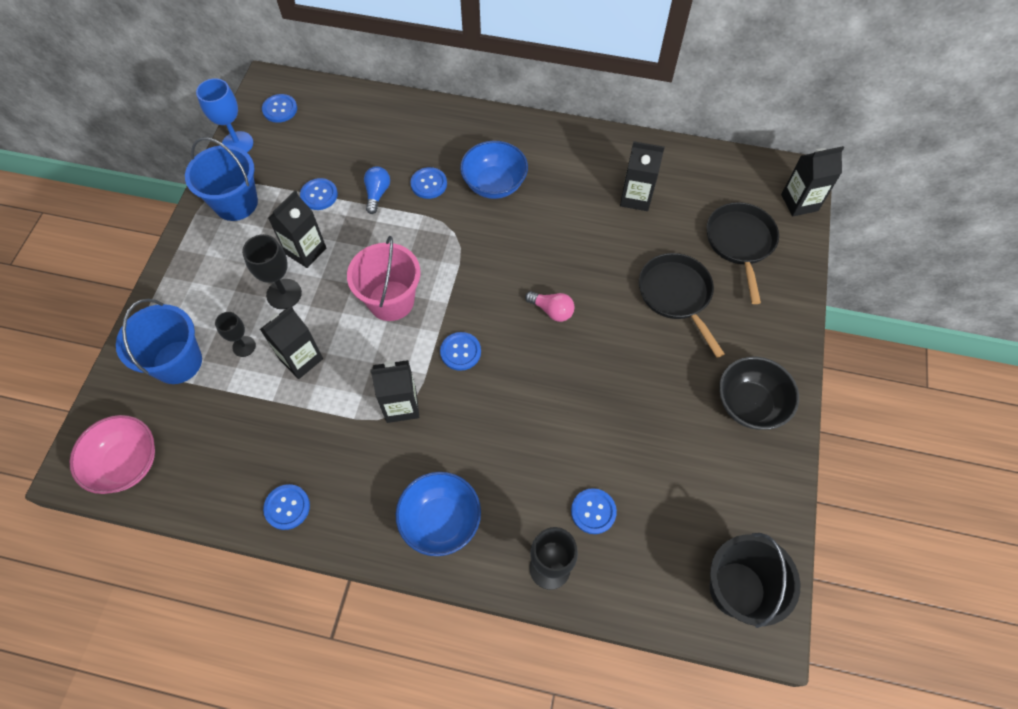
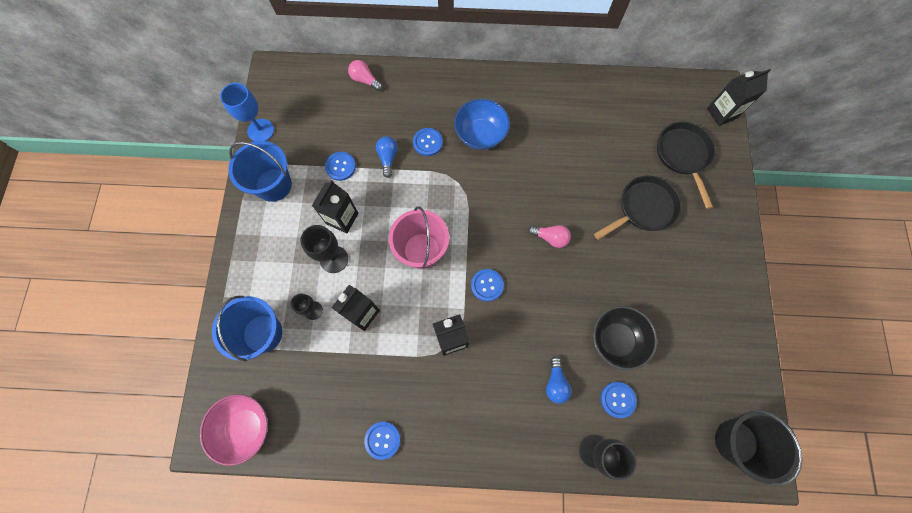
camera: 10 degrees left, 10 degrees up
blue button [262,94,297,123] -> none
blue bowl [396,472,481,556] -> none
black carton [620,141,665,211] -> none
black pan [639,253,724,358] -> black pan turned 90 degrees clockwise [594,176,681,240]
black bowl [719,357,799,430] -> black bowl moved to [593,306,657,370]
none -> pink light bulb [348,60,383,91]
none -> blue light bulb [546,356,572,404]

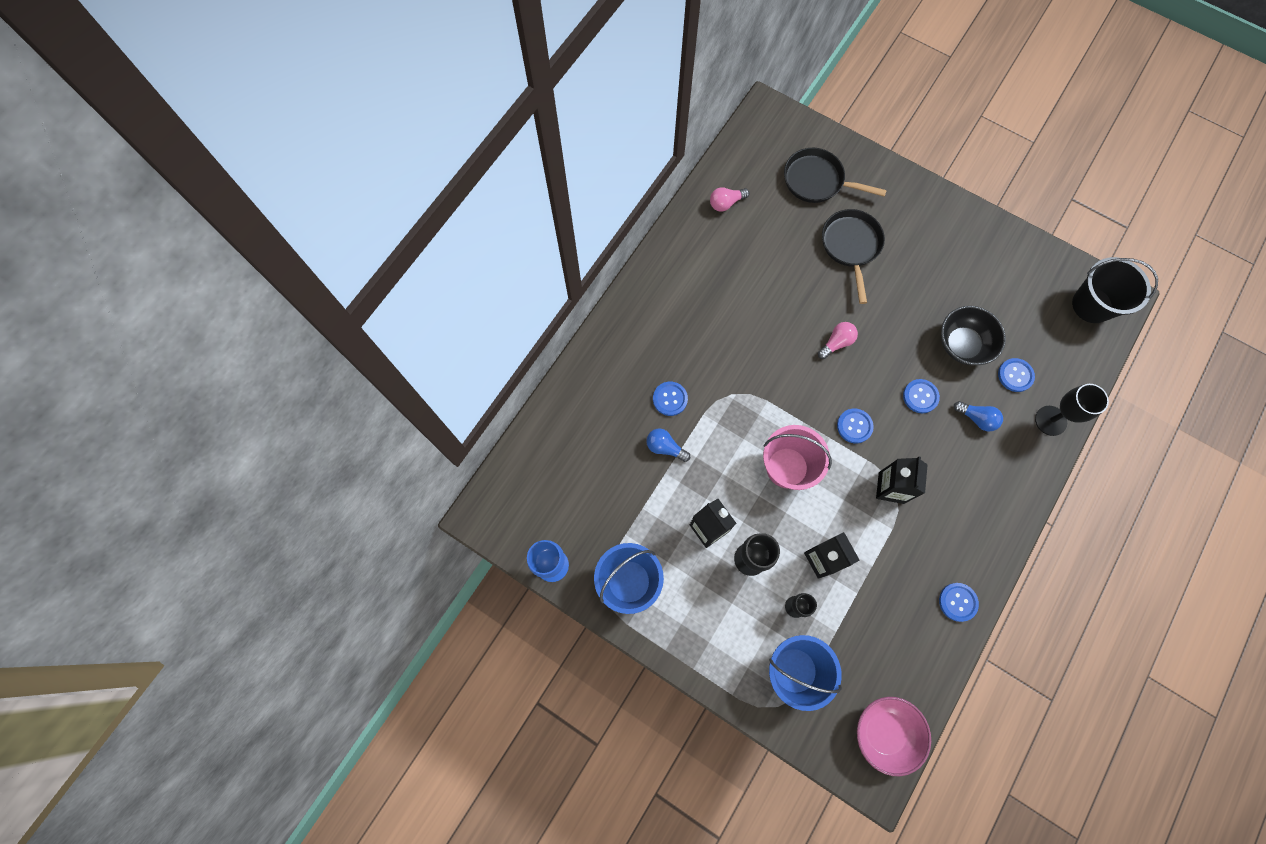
camera: 60 degrees left, 0 degrees up
blue button [325,152,356,181] -> blue button moved to [903,379,940,413]
pink light bulb [348,60,383,91] -> pink light bulb moved to [710,187,749,212]
blue bowl [454,99,510,150] -> none
black carton [707,69,771,126] -> none

